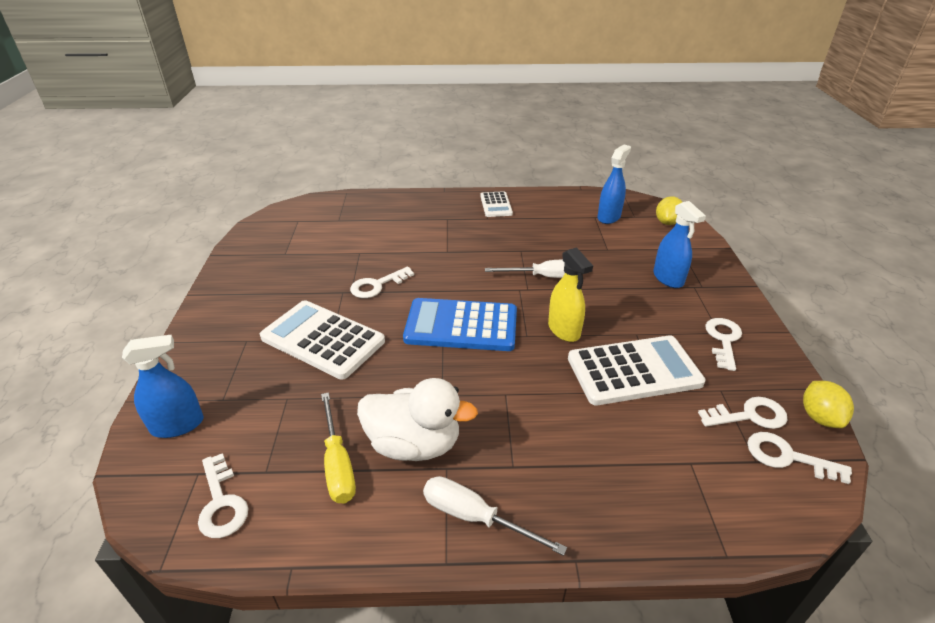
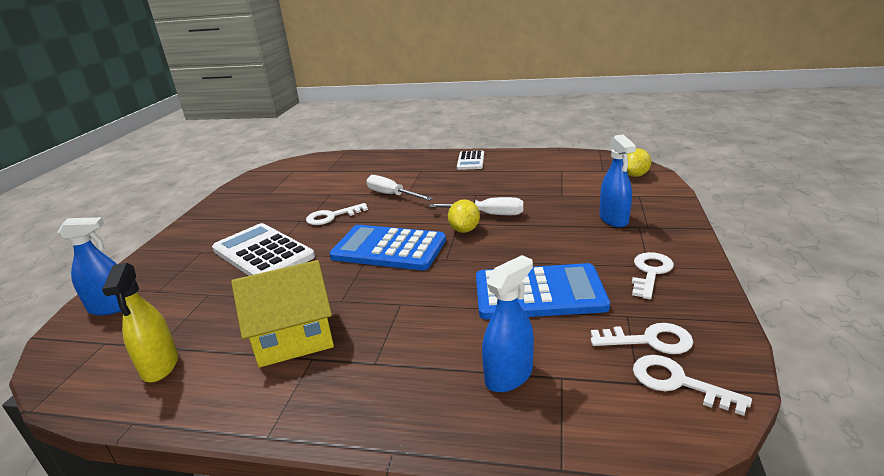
camera: 15 degrees right, 10 degrees down
white key [198,453,248,538] -> none
yellow screwdriver [321,392,356,503] -> none
white duck [357,378,478,461] -> yellow house [231,260,334,367]
white screwdriver [423,476,567,556] -> white screwdriver moved to [366,175,433,201]
yellow spray bottle [548,247,593,342] -> yellow spray bottle moved to [102,263,178,382]
white calculator [568,335,706,405] -> blue calculator [476,263,610,319]
blue spray bottle [597,145,631,224] -> blue spray bottle moved to [482,255,534,392]
yellow lemon [803,381,854,428] -> yellow lemon moved to [448,199,480,233]

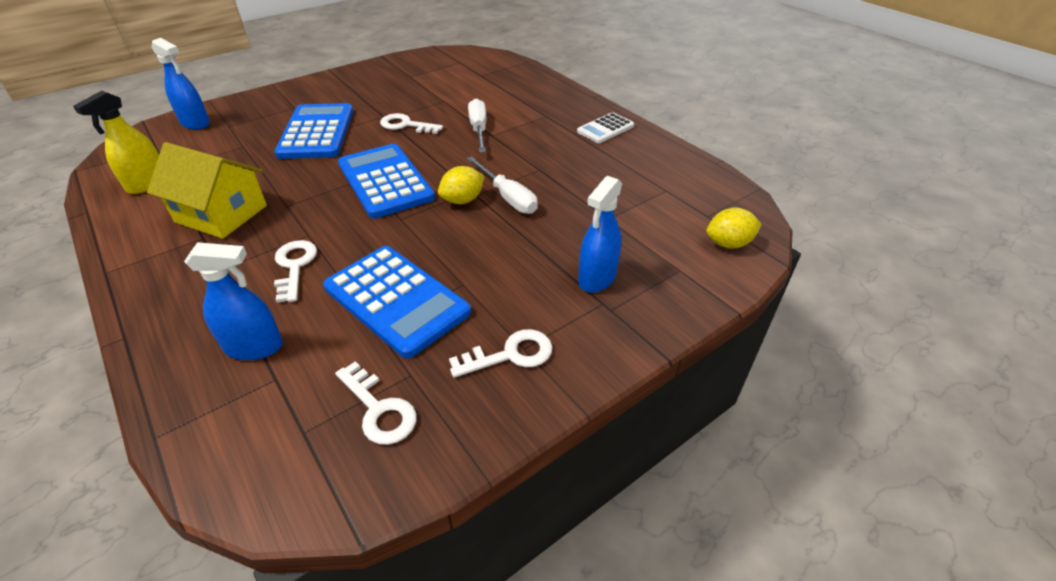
camera: 40 degrees right, 15 degrees up
white calculator [212,223,315,276] -> blue calculator [274,103,353,159]
white key [633,355,752,416] -> white key moved to [274,240,317,303]

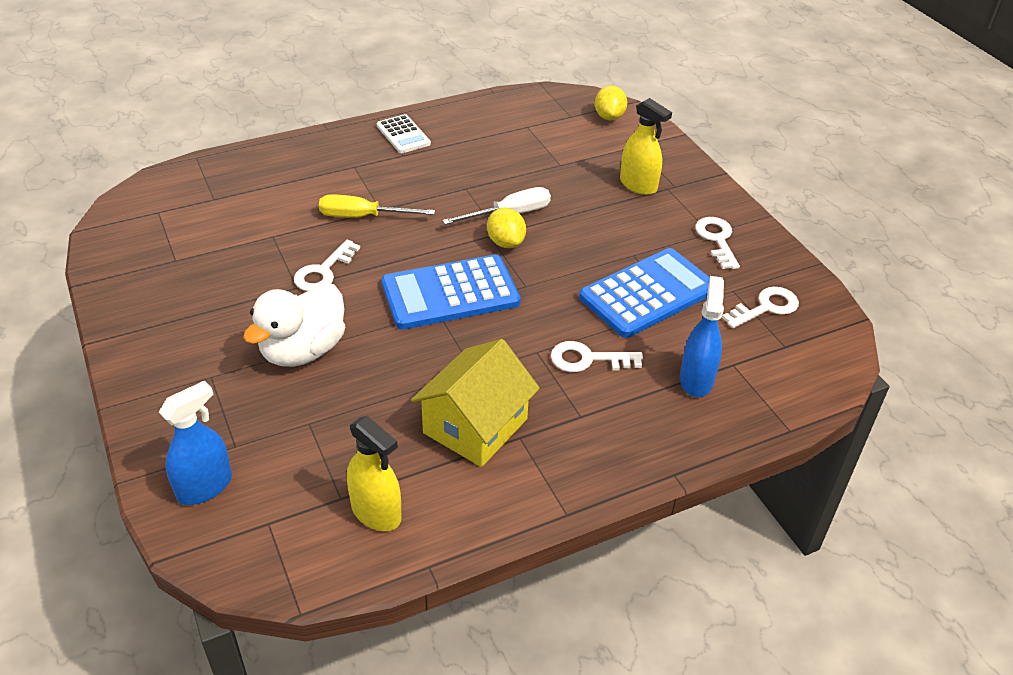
camera: 80 degrees left, 0 degrees up
blue calculator [274,103,353,159] -> white duck [243,283,345,367]
white screwdriver [468,98,486,152] -> yellow screwdriver [319,194,435,217]
blue spray bottle [578,176,622,293] -> yellow spray bottle [620,98,672,195]

